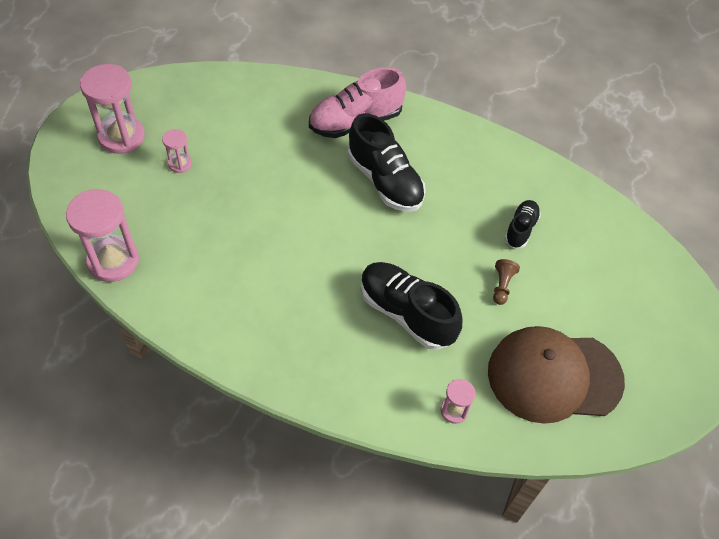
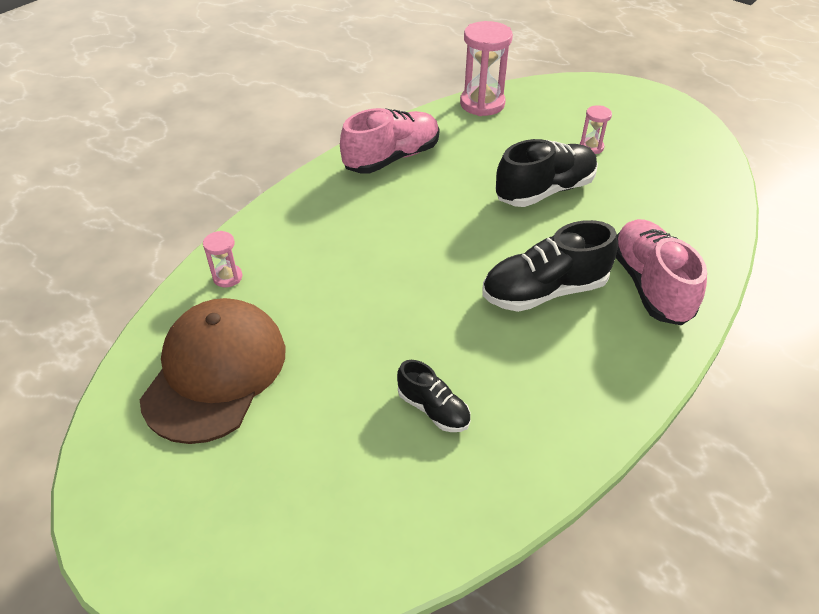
camera: 110 degrees right, 10 degrees down
pink hourglass [80,64,145,154] -> none
black shoe [361,262,462,350] -> black shoe moved to [495,139,598,207]
brown pawn [493,259,520,305] -> none
none -> pink shoe [340,108,439,174]

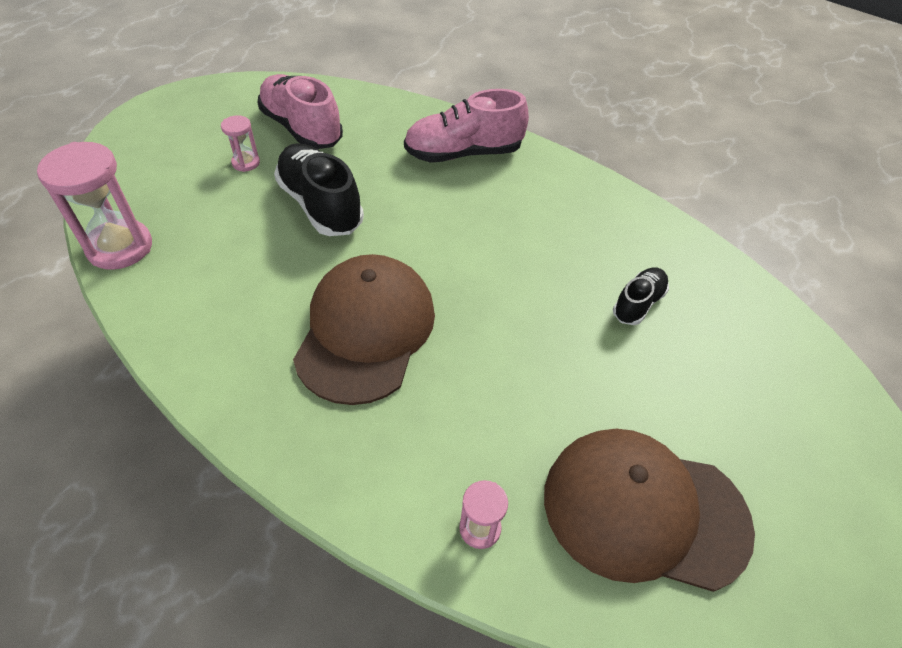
camera: 95 degrees left, 5 degrees up
pink shoe [340,108,439,174] -> pink shoe moved to [257,74,343,149]
black shoe [482,220,618,312] -> none
none -> brown cap [293,254,435,405]

